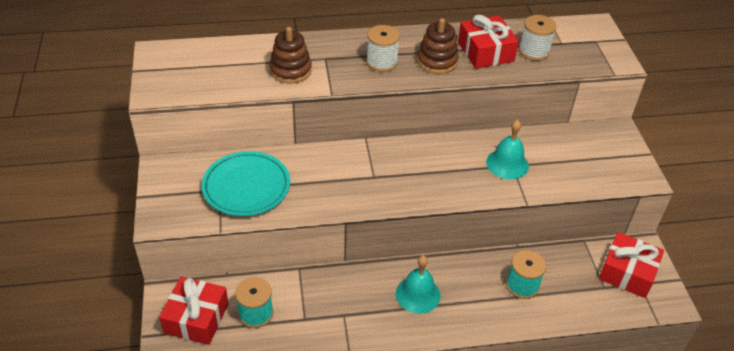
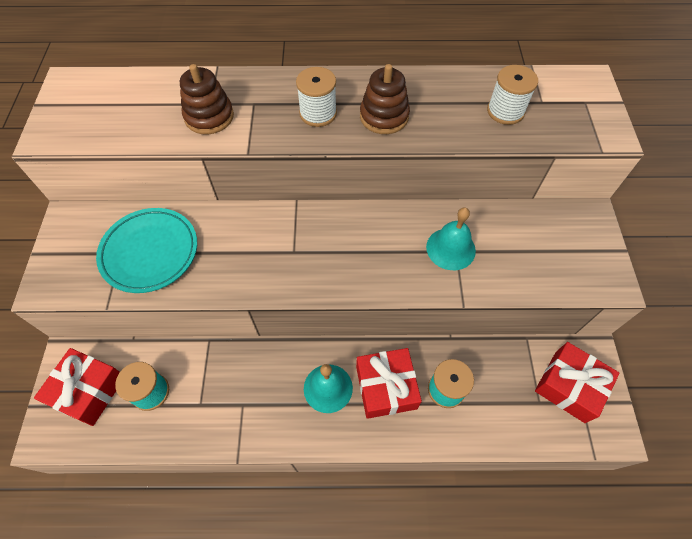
camera: 10 degrees right, 15 degrees up
red gift [458,15,519,69] -> red gift moved to [356,348,422,419]

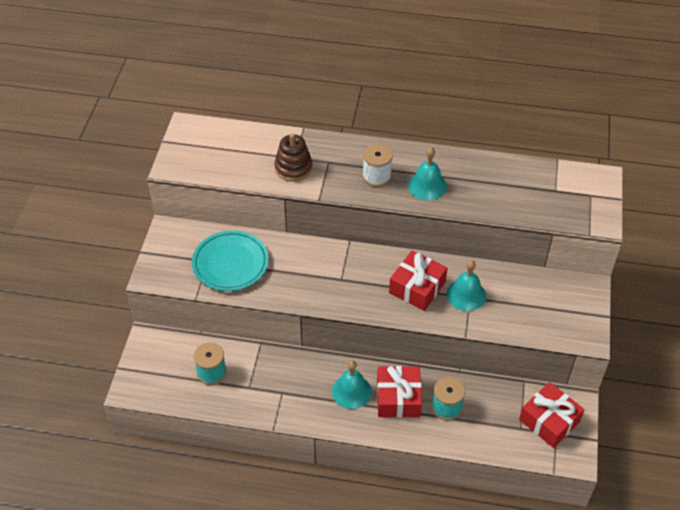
camera: 10 degrees right, 10 degrees down
red gift [34,348,120,426] -> red gift moved to [389,250,447,311]
brown stacking toy [360,64,410,134] -> turquoise bell [408,147,447,200]
white spool [487,65,538,125] -> none

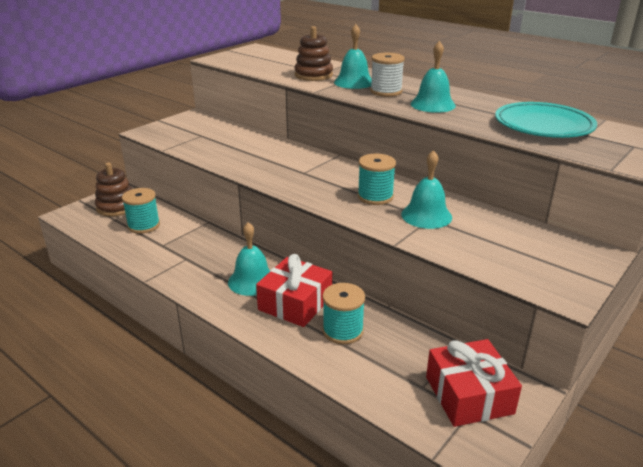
camera: 30 degrees right, 20 degrees down
turquoise plate [192,231,269,291] -> turquoise plate moved to [495,102,597,138]
red gift [389,250,447,311] -> turquoise spool [358,154,396,205]
none -> brown stacking toy [95,163,132,217]
none -> turquoise bell [334,24,372,89]

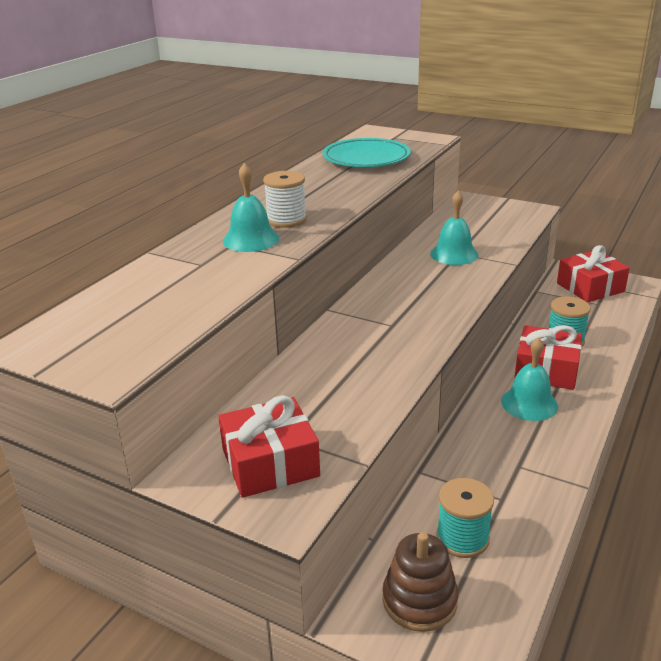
camera: 100 degrees left, 0 degrees up
brown stacking toy [294,26,333,81] -> none
turquoise spool [358,154,396,205] -> none
turquoise bell [411,41,456,113] -> none
none -> red gift [219,395,320,498]

